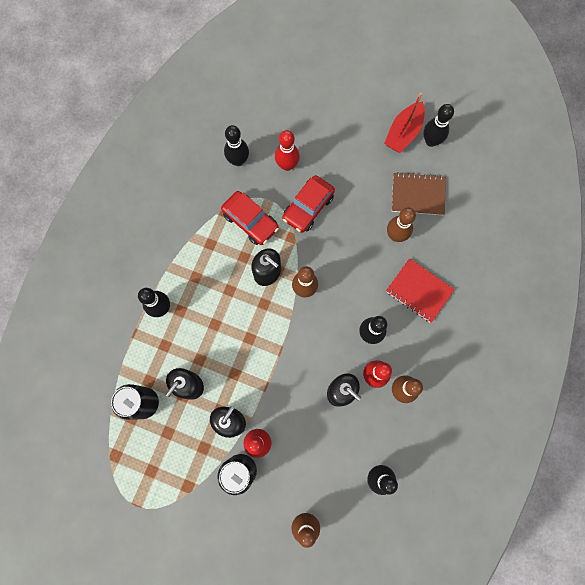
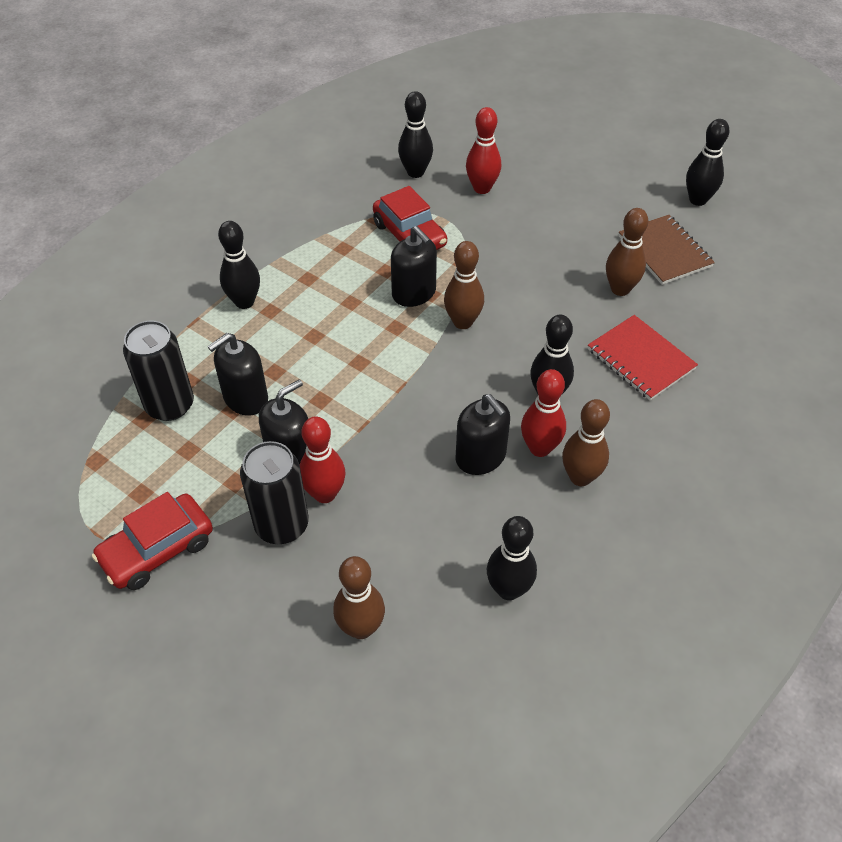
camera: 15 degrees right, 25 degrees down
red car [282,175,335,233] -> red car moved to [92,492,213,590]
red boat [384,93,425,153] -> none
brown notebook [392,172,446,215] -> brown notebook turned 45 degrees clockwise [619,215,715,285]

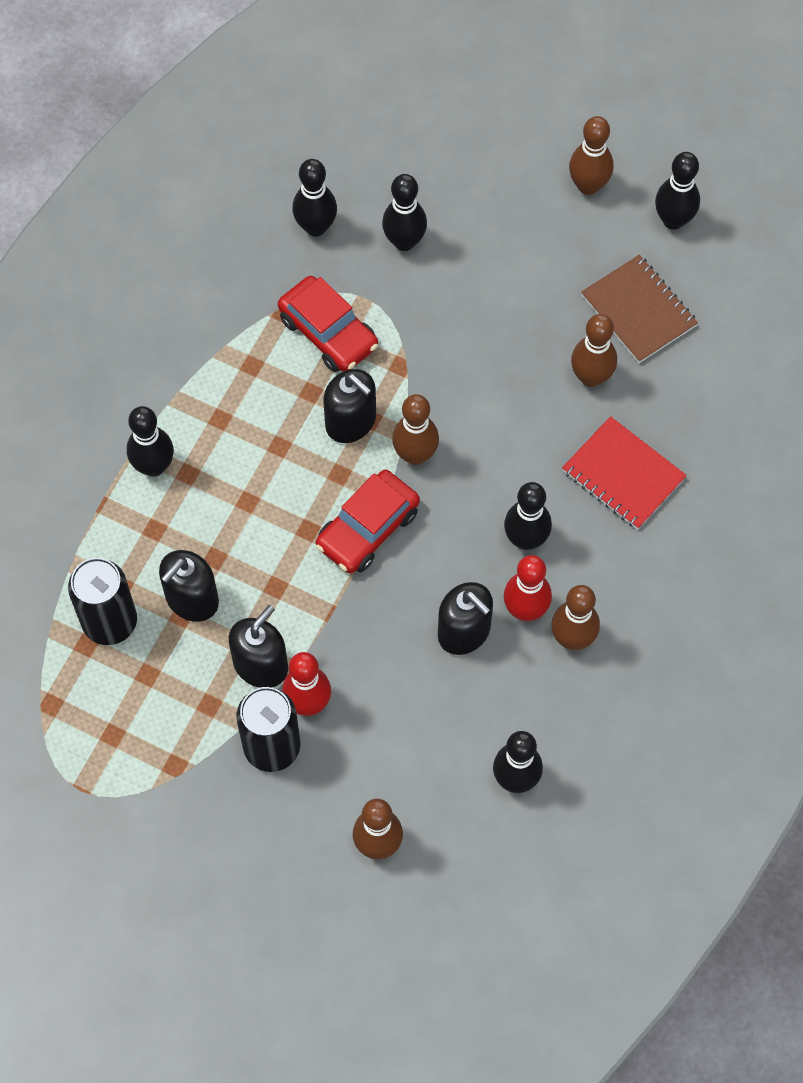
camera: 10 degrees left, 15 degrees up
red car [92,492,213,590] -> red car moved to [316,470,420,573]
red bowling pin [466,107,501,194] -> black bowling pin [382,174,427,251]
none -> brown bowling pin [569,116,613,195]

